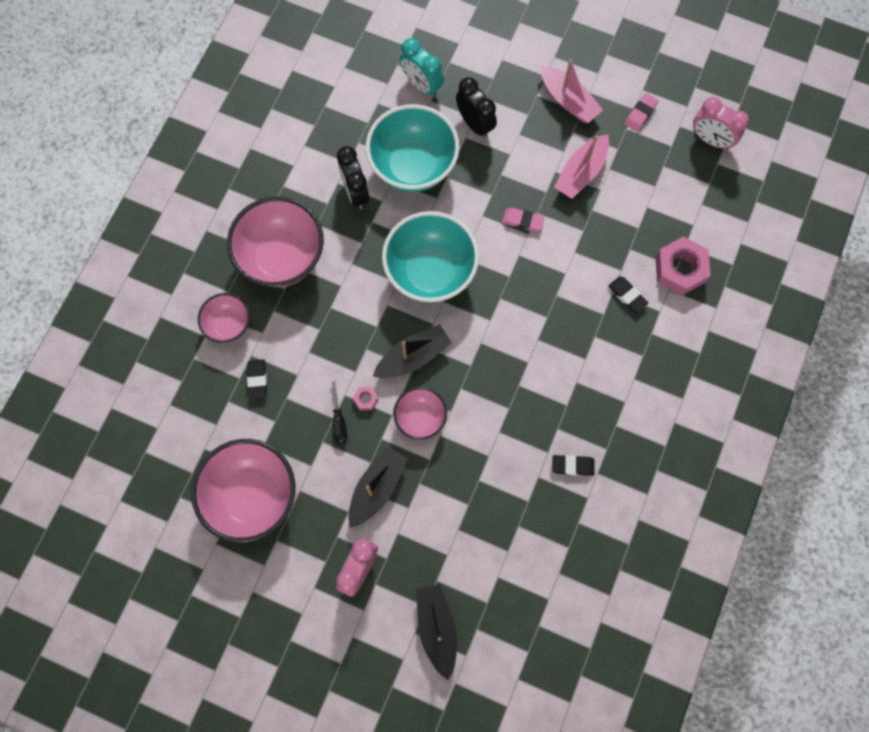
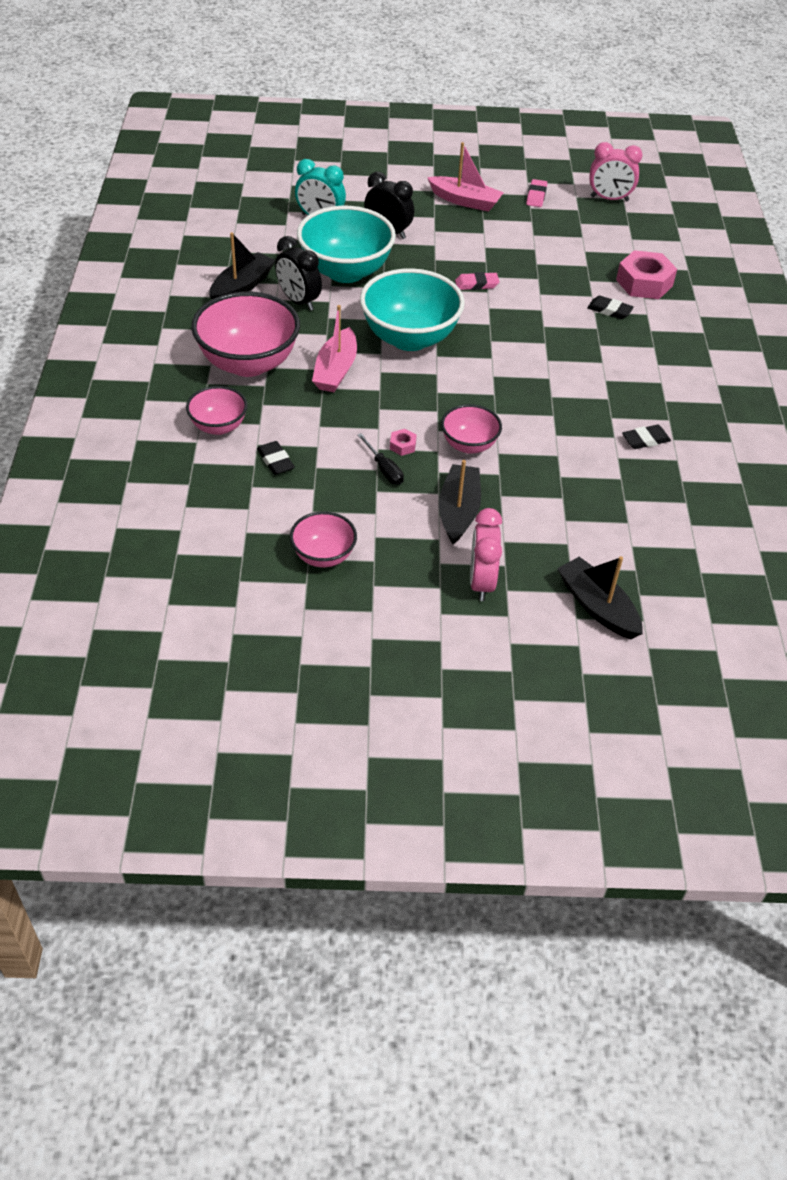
camera: 25 degrees left, 25 degrees down
pink bowl [191,439,296,543] -> pink bowl [290,511,357,567], size x0.54
black boat [373,324,452,378] -> black boat moved to [209,232,276,299]
pink boat [554,134,609,199] -> pink boat moved to [312,305,357,392]

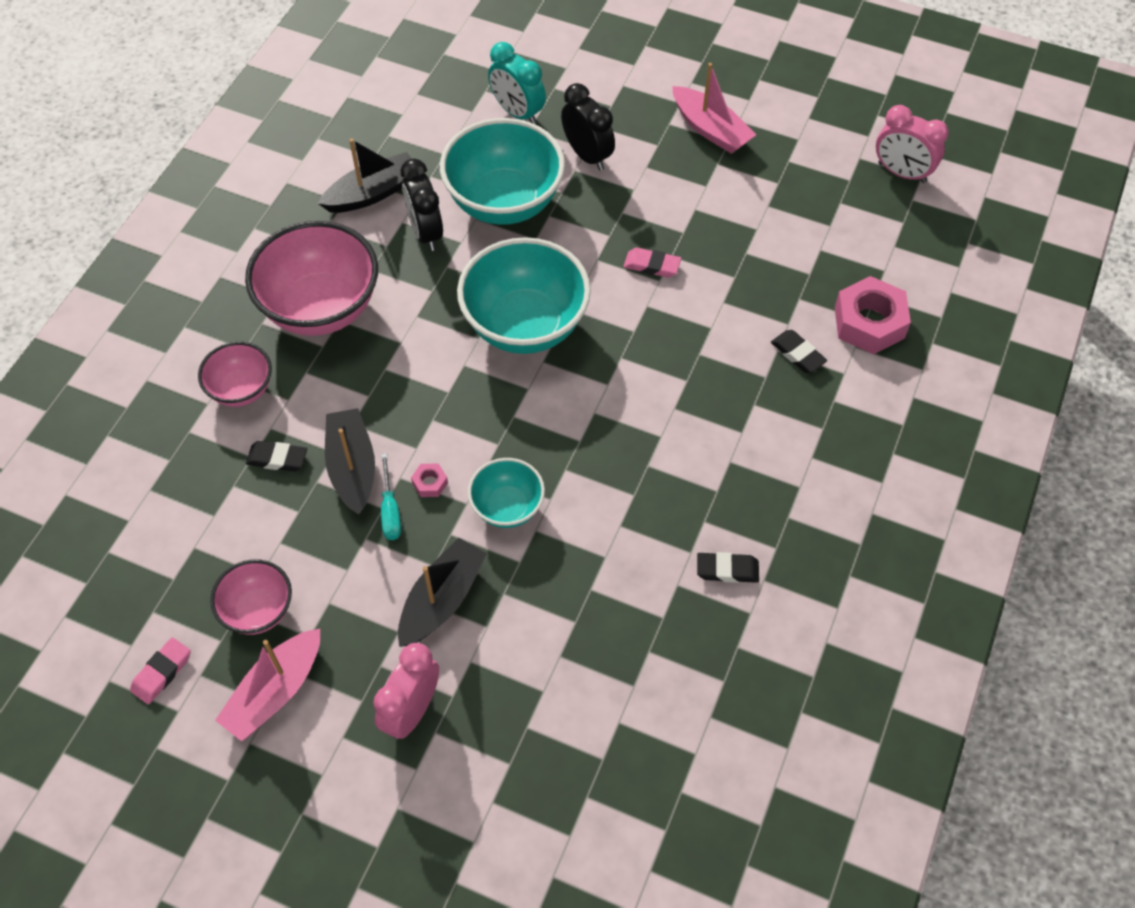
camera: 25 degrees right, 10 degrees up
black eraser [257,441,295,475] -> black eraser turned 75 degrees counterclockwise [246,441,307,472]
pink boat [312,305,357,392] -> pink boat moved to [215,629,320,741]
black screwdriver [358,433,404,485] -> turquoise screwdriver [381,453,401,540]
pink bowl [441,404,502,454] -> turquoise bowl [468,458,545,528]
pink eraser [526,179,547,207] -> pink eraser moved to [130,637,191,704]
black boat [557,556,643,639] -> black boat moved to [325,408,375,515]

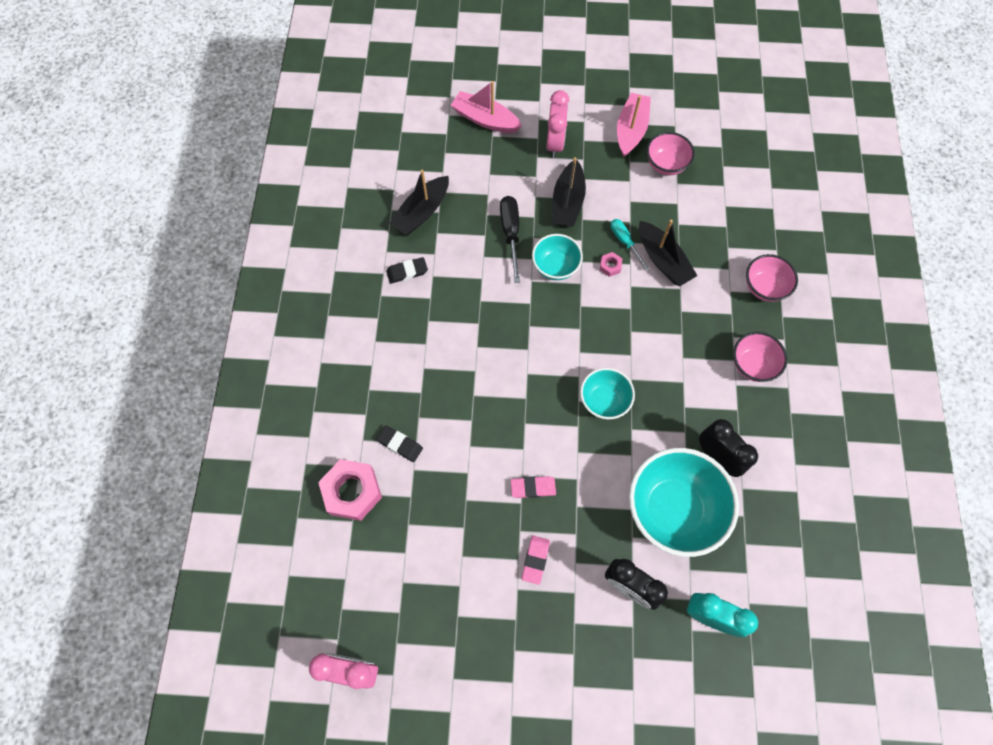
camera: 160 degrees right, 10 degrees up
pink eraser [130,637,191,704] -> pink eraser moved to [522,536,550,585]
pink bowl [245,221,378,336] -> pink bowl [733,332,787,382], size x0.54
black eraser [246,441,307,472] -> none
black boat [318,138,412,213] -> black boat moved to [389,169,449,235]
turquoise bowl [457,237,591,354] -> turquoise bowl [580,368,635,419], size x0.54
pink boat [672,63,756,154] -> pink boat moved to [451,81,522,133]
none -> black screwdriver [500,196,520,283]

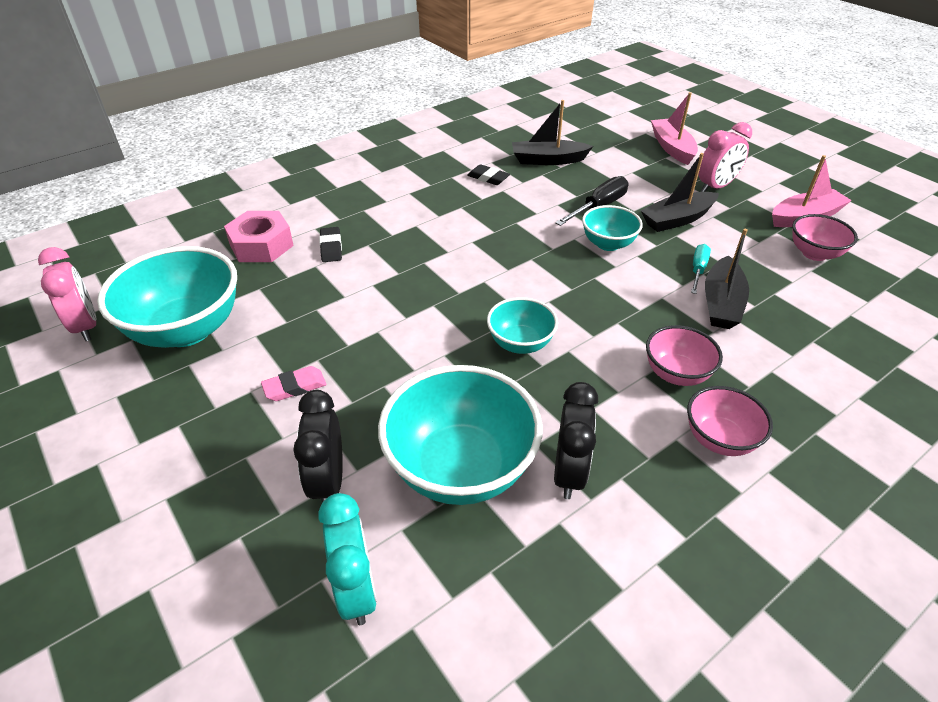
camera: 50 degrees right, 25 degrees down
pink eraser [511,476,556,498] -> none
pink nut [600,252,622,277] -> none
pink bowl [746,254,798,302] -> pink bowl moved to [646,325,723,386]
none -> turquoise bowl [97,246,237,348]

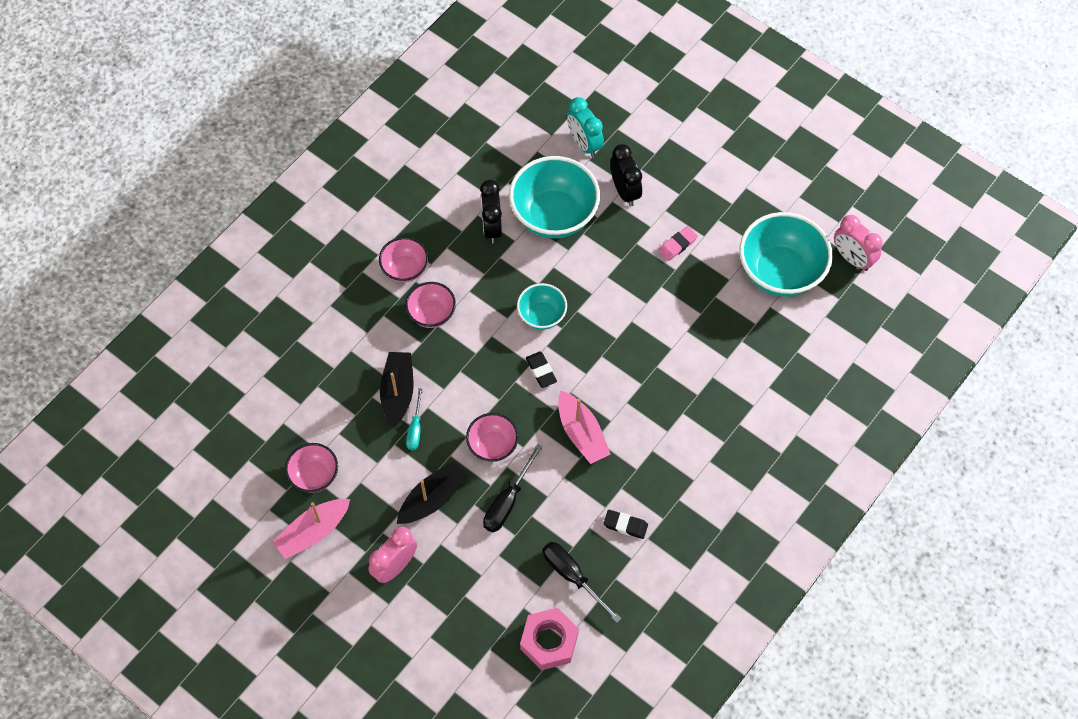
camera: 165 degrees right, 20 degrees up
pink nut [224,211,294,262] -> pink nut moved to [520,608,579,670]
black eraser [319,227,342,262] -> black eraser moved to [526,352,557,388]
black boat [512,100,593,165] -> black screwdriver [543,542,621,623]
turquoise bowl [582,205,643,251] -> pink bowl [466,413,519,462]
pink boat [651,92,698,165] -> pink boat moved to [558,390,610,464]

